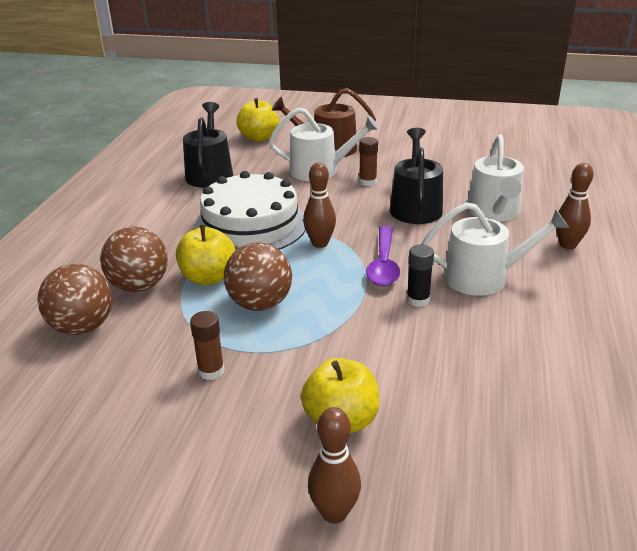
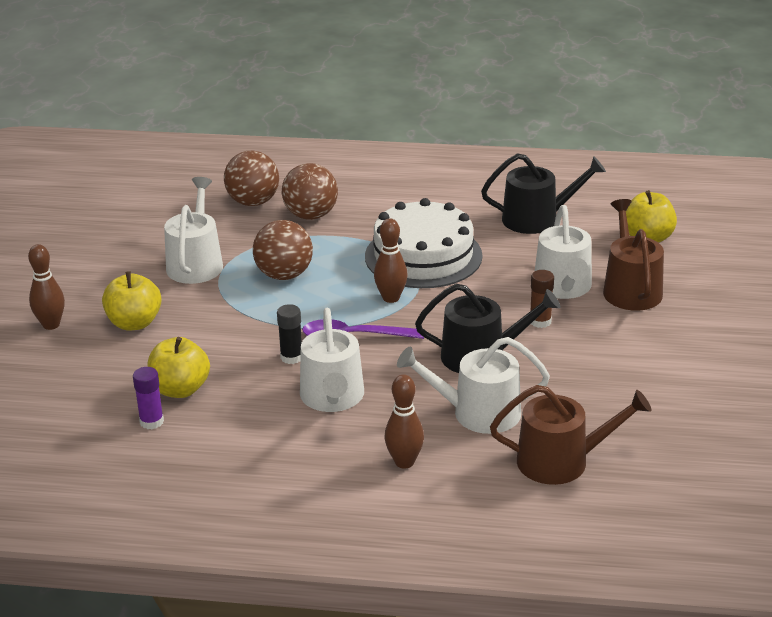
camera: 85 degrees right, 0 degrees up
yellow apple [176,224,236,285] -> yellow apple moved to [147,337,210,398]
brown glue stick [190,311,224,380] -> white watering can [164,177,223,284]
none -> purple glue stick [133,367,164,429]
none -> brown watering can [490,385,651,485]

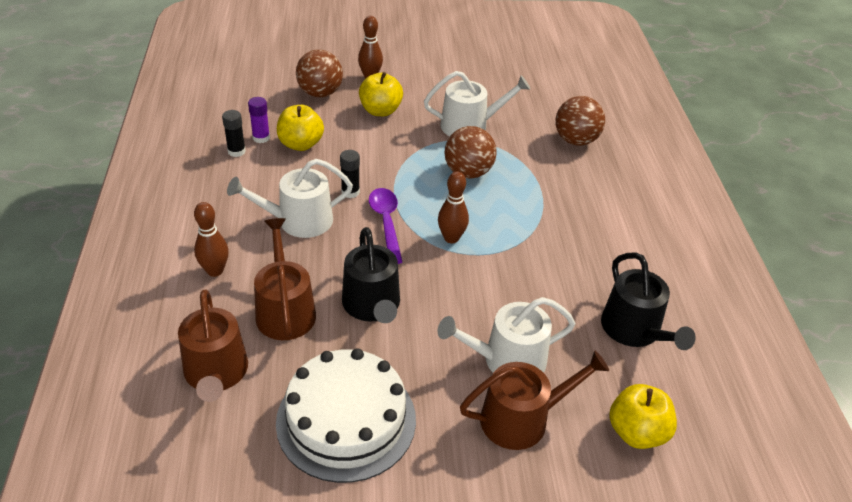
camera: 75 degrees right, 10 degrees up
brown ball [282,163,338,220] -> brown ball moved to [296,50,343,97]
white cake [365,198,483,288] -> white cake moved to [276,348,416,483]
white watering can [397,337,550,434] -> brown watering can [254,218,316,340]
brown glue stick [531,270,554,328] -> none
none -> black glue stick [222,110,246,157]

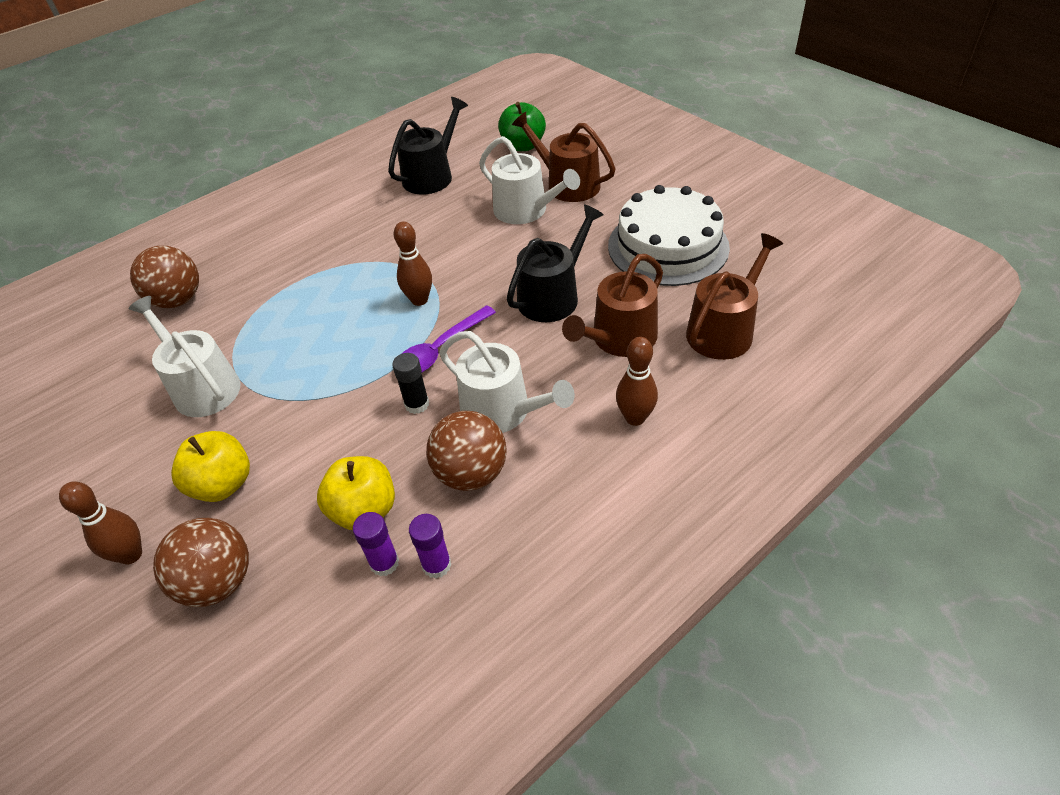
camera: 120 degrees left, 5 degrees up
black glue stick [222,110,246,157] -> purple glue stick [409,514,451,579]
brown ball [444,126,497,179] -> brown ball moved to [426,411,507,491]
yellow apple [609,384,677,449] -> green apple [498,102,546,151]

